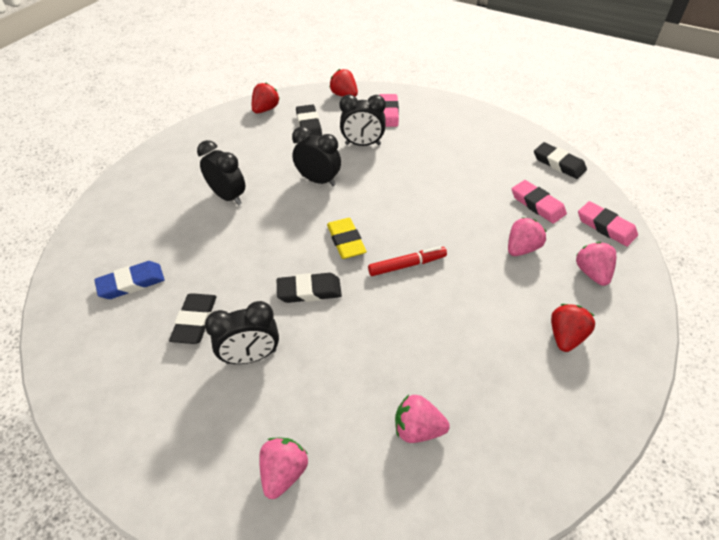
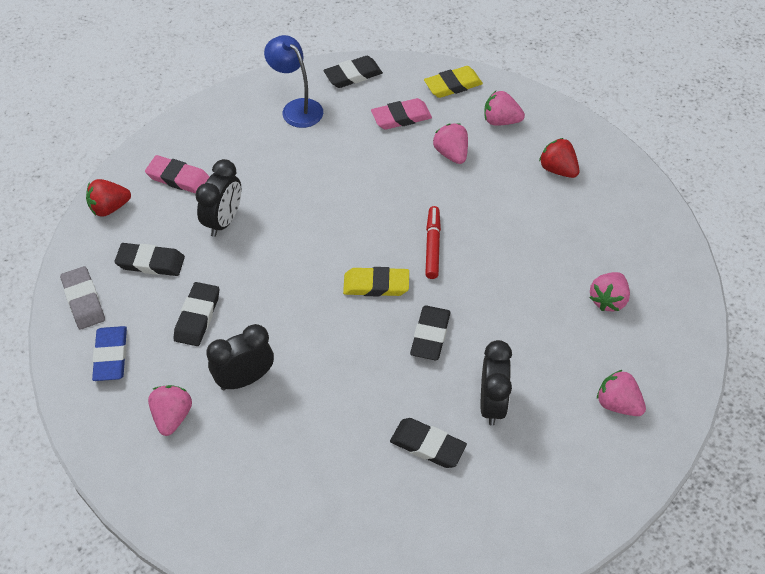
camera: 70 degrees left, 5 degrees up
blue eraser [94,261,165,299] -> blue eraser moved to [92,326,127,381]
red strawberry [252,82,280,113] -> grey eraser [60,266,105,329]
black clock [292,127,341,186] -> none
pink eraser [578,201,638,247] -> yellow eraser [424,66,483,98]
none -> pink strawberry [148,385,192,436]
none -> black eraser [173,282,219,346]
none -> blue lamp [264,35,323,128]

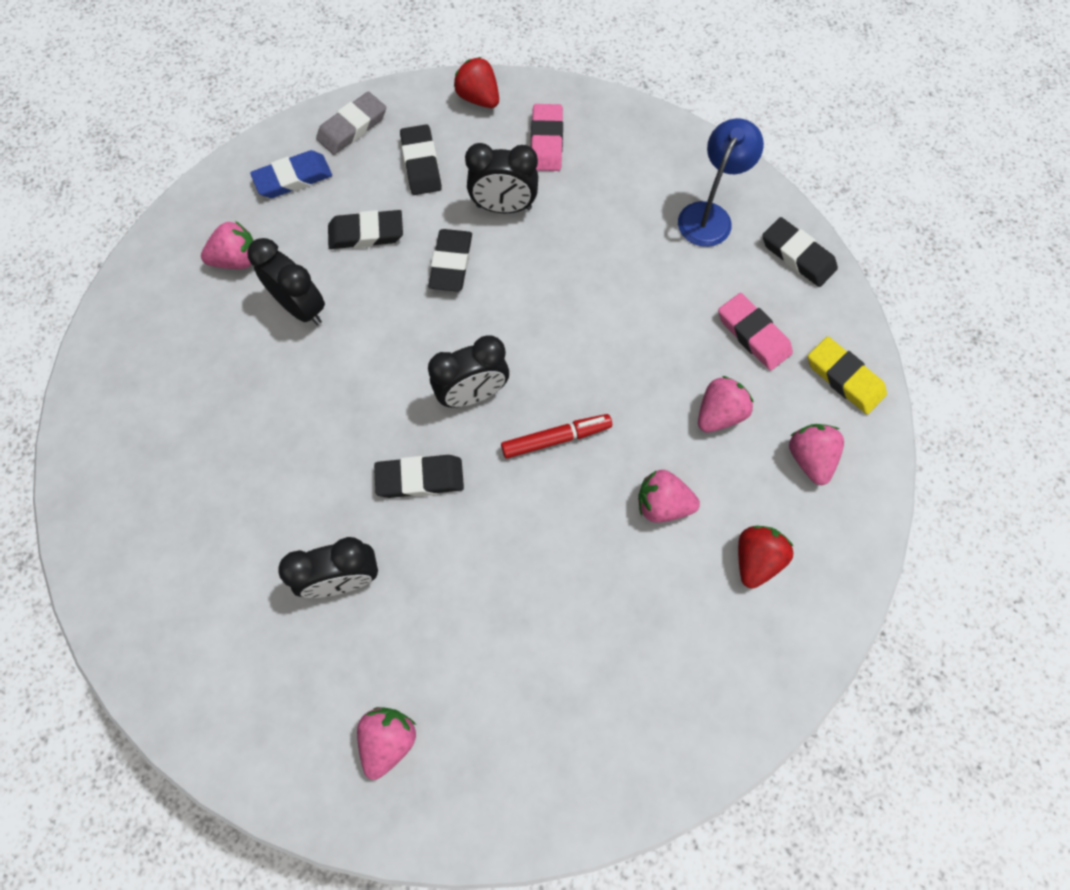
camera: 70 degrees right, 15 degrees up
yellow eraser [343,267,409,297] -> black clock [428,335,509,408]
black eraser [390,418,467,468] -> black eraser moved to [428,229,472,292]
pink strawberry [590,272,630,311] -> pink strawberry moved to [638,470,700,523]

